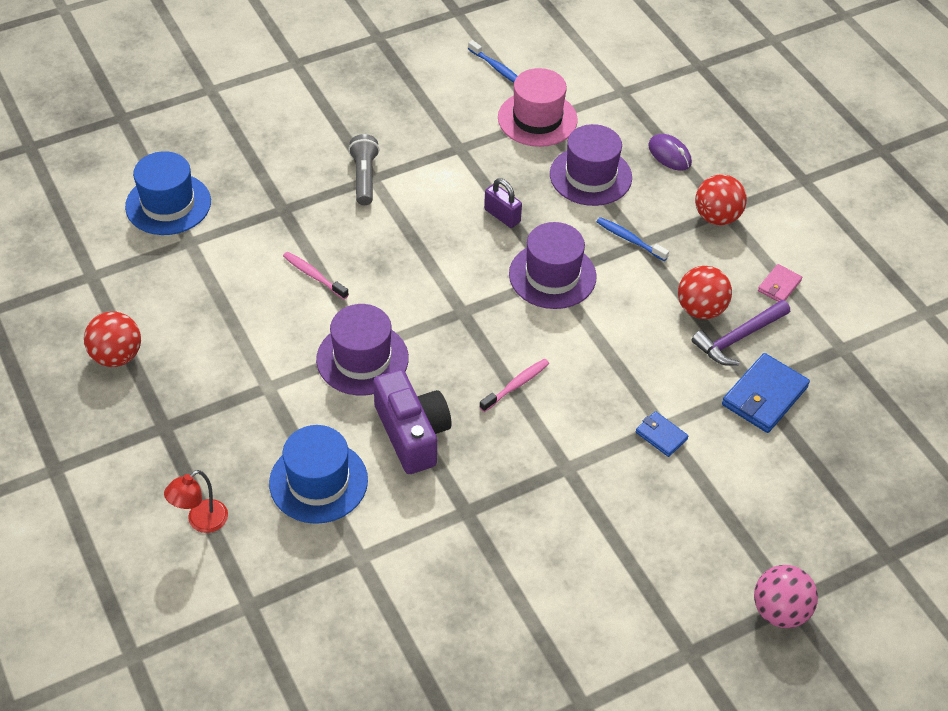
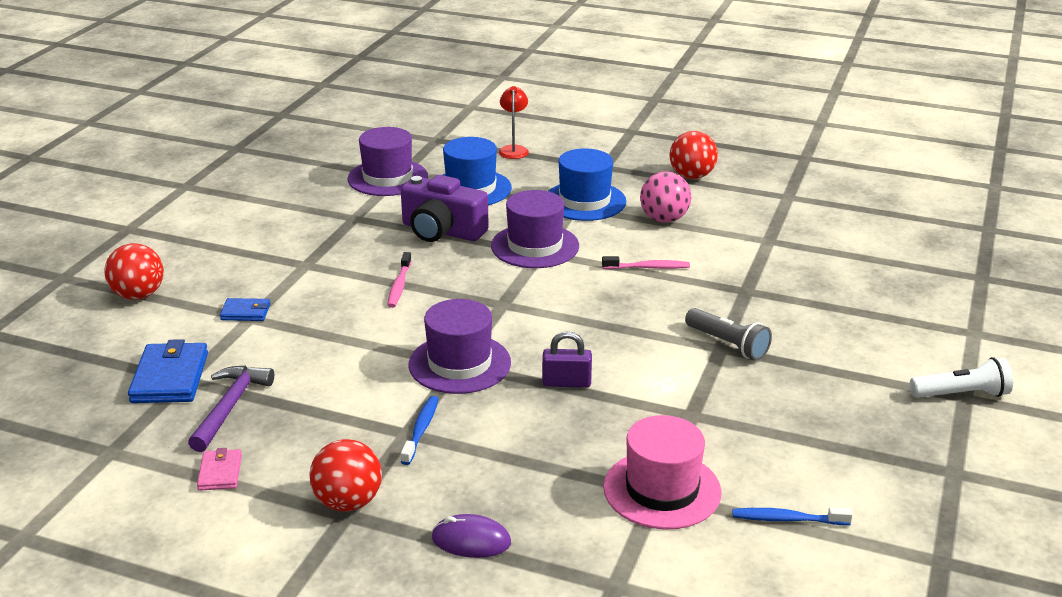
camera: 140 degrees right, 20 degrees down
blue hat [125,151,211,235] -> blue hat moved to [548,148,626,221]
purple hat [550,124,632,206] -> purple hat moved to [348,127,428,196]
blue toothbrush [596,217,669,261] -> blue toothbrush turned 75 degrees counterclockwise [401,396,439,465]
red ball [678,266,732,319] -> red ball moved to [104,243,164,300]
pink ball [754,565,818,628] -> pink ball moved to [640,171,691,223]
none -> white flashlight [910,357,1013,398]

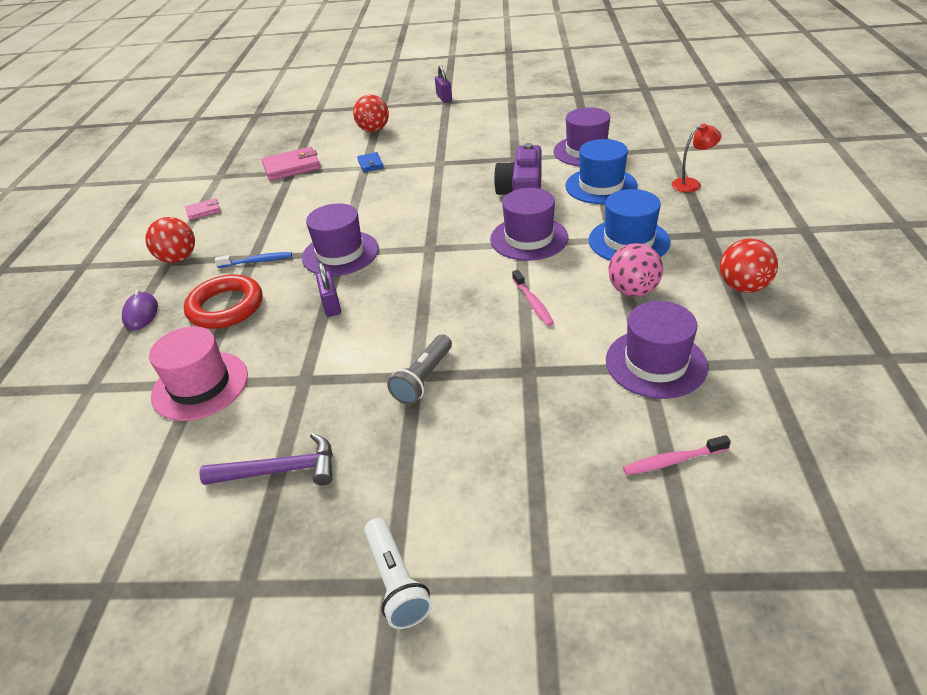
camera: 75 degrees right, 10 degrees up
blue wallet [128,339,208,403] -> pink wallet [262,147,321,181]
purple hammer [188,366,274,452] -> purple hammer moved to [199,433,332,485]
pink toothbrush [387,252,412,308] -> pink toothbrush moved to [623,435,731,475]
blue toothbrush [732,507,853,525] -> none
none -> red ring [184,275,263,329]
none -> purple padlock [435,65,452,103]
none -> purple hat [606,301,708,399]

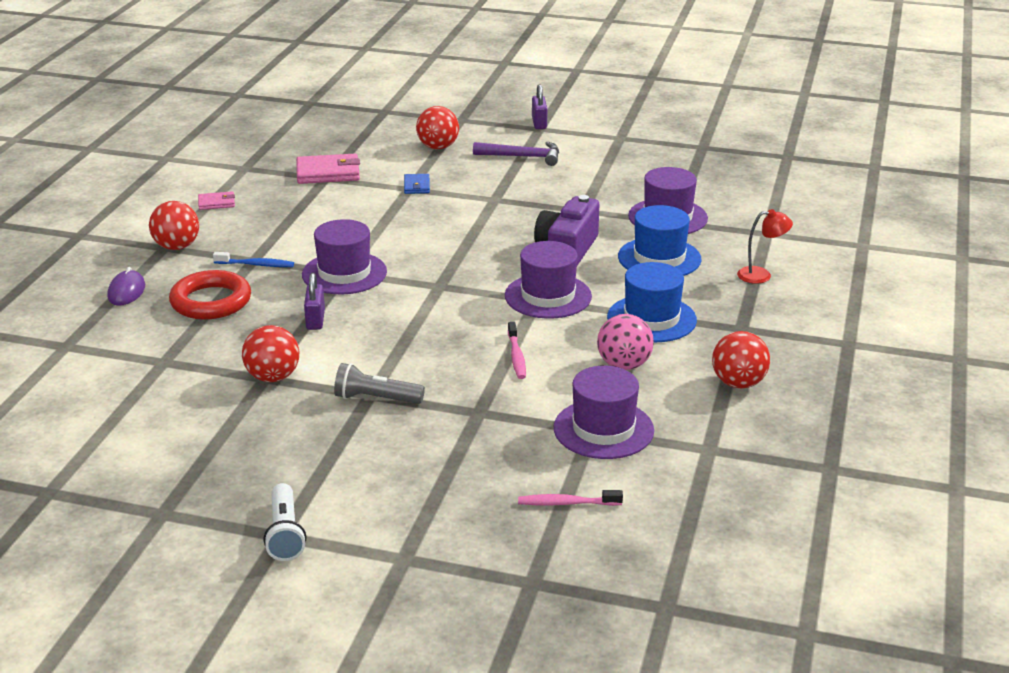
camera: 10 degrees right, 10 degrees down
pink hat [149,326,248,421] -> none
purple hammer [199,433,332,485] -> purple hammer moved to [473,142,559,166]
grey flashlight [387,334,452,405] -> grey flashlight turned 60 degrees clockwise [334,363,425,404]
none -> red ball [242,325,299,382]

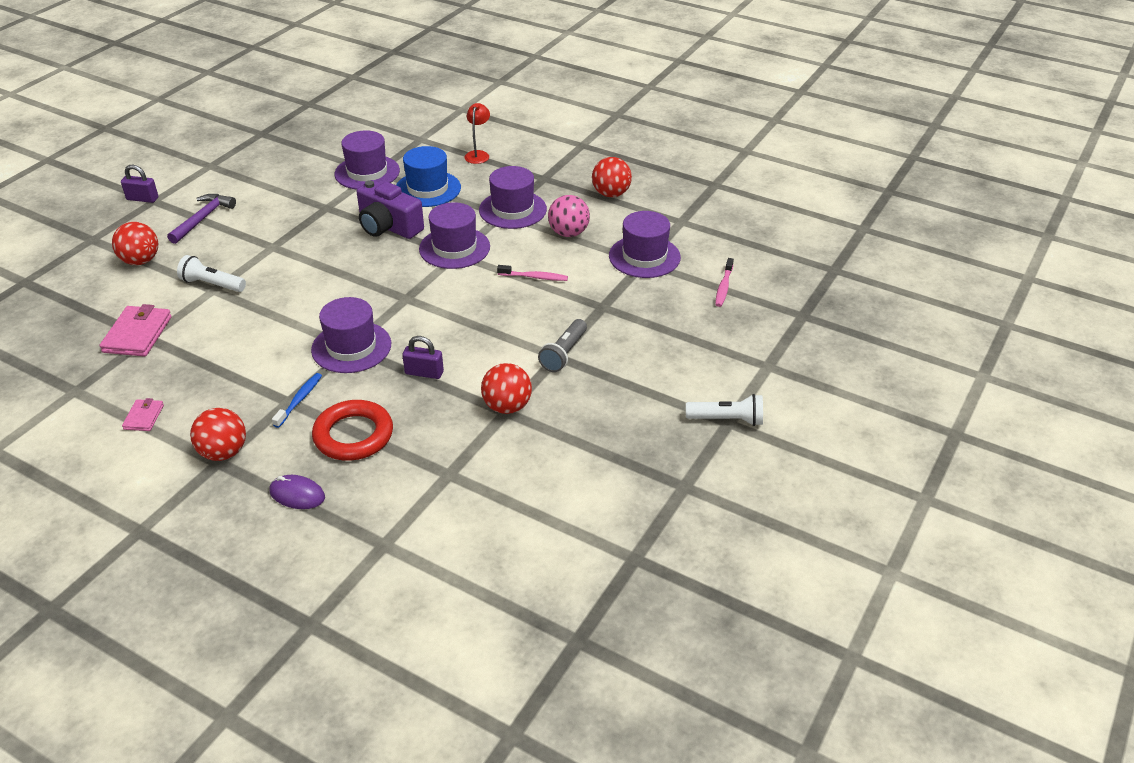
camera: 75 degrees left, 10 degrees up
blue wallet [404,174,430,194] -> white flashlight [177,255,246,292]
blue hat [607,262,697,342] -> purple hat [479,166,547,229]

